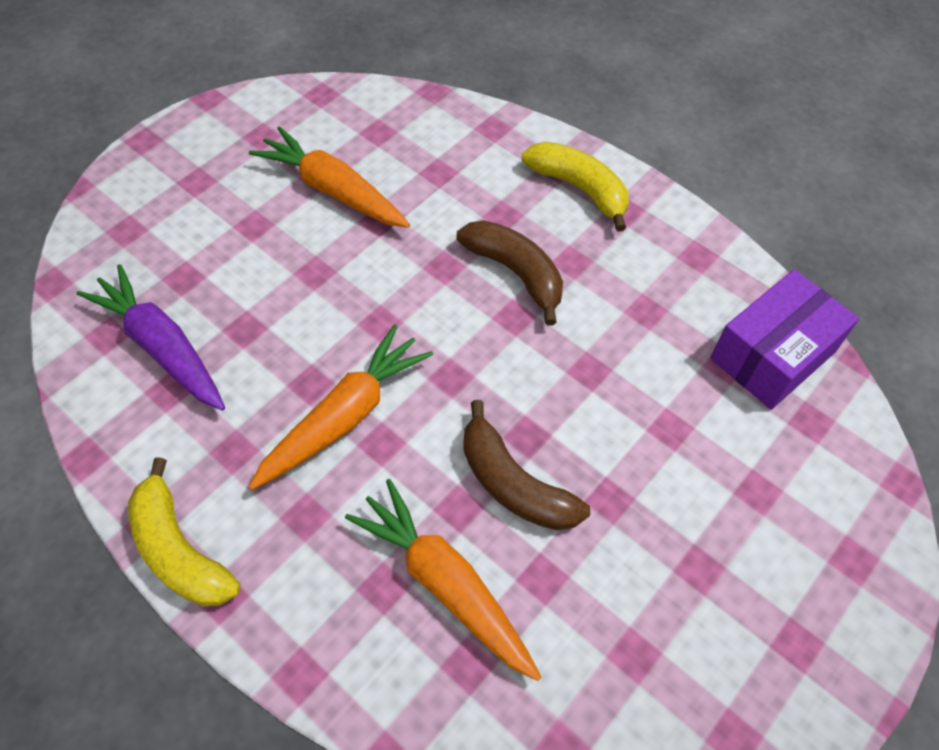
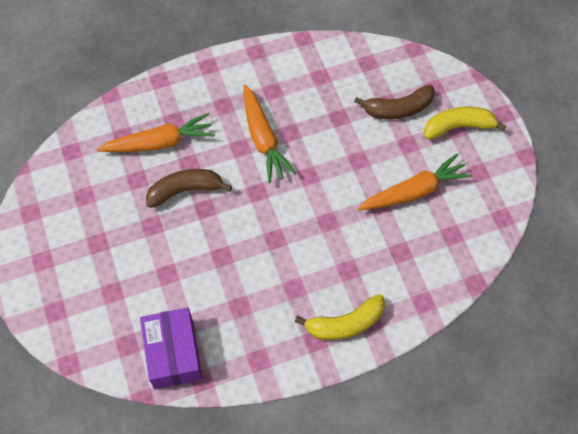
camera: 120 degrees right, 5 degrees up
purple carrot [76,264,225,411] -> none
yellow banana [128,457,240,606] -> yellow banana moved to [424,107,507,140]
brown banana [457,220,563,325] -> brown banana moved to [354,85,435,119]

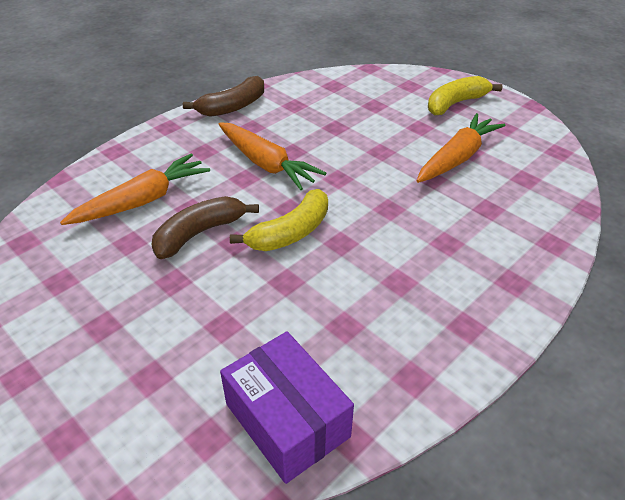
camera: 25 degrees left, 20 degrees down
yellow banana [295,294,385,340] -> yellow banana moved to [230,189,328,251]
brown banana [354,85,435,119] -> brown banana moved to [183,76,264,117]

